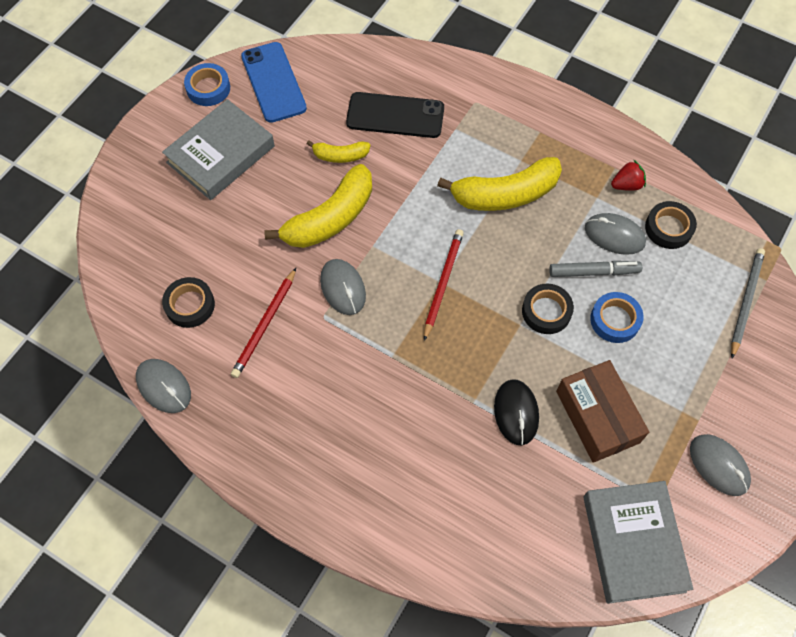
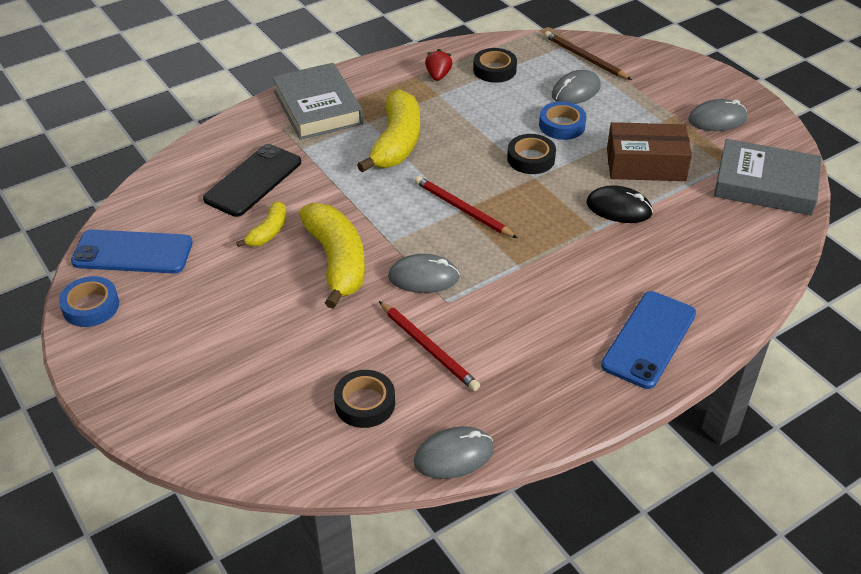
camera: 65 degrees left, 20 degrees down
grey book [162,99,275,200] -> grey book moved to [272,63,363,140]
grey marker [549,261,642,277] -> none
grey mouse [585,213,646,255] -> grey mouse moved to [552,70,601,104]
grey pencil [731,248,765,358] -> brown pencil [544,31,632,80]
none -> blue phone [601,291,696,389]

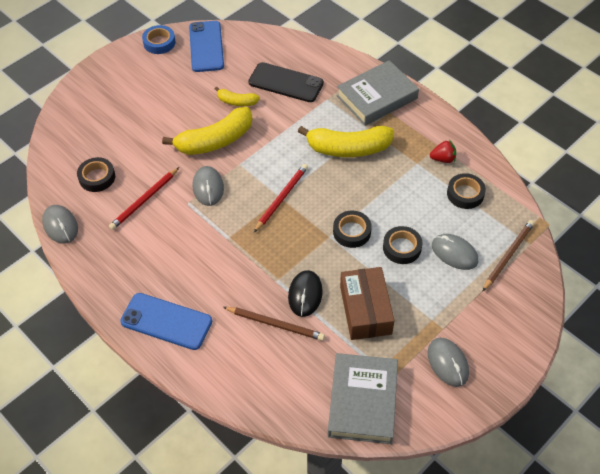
camera: 80 degrees right, 10 degrees up
blue tape [539,102,586,140] -> black tape [383,226,422,264]
none -> brown pencil [223,307,325,341]

